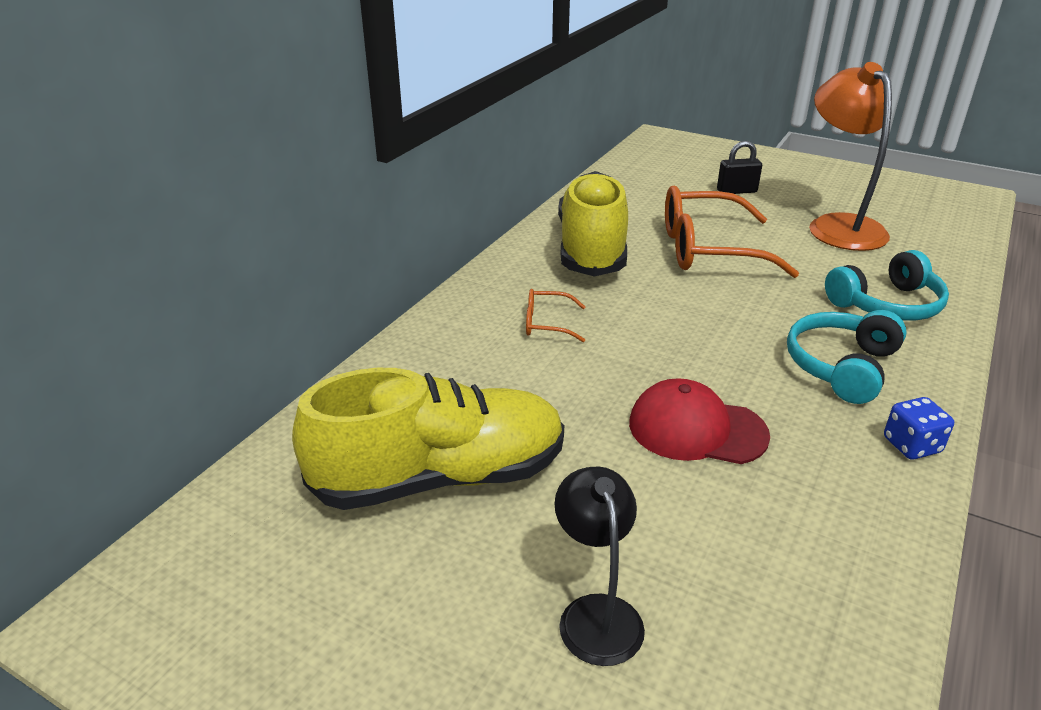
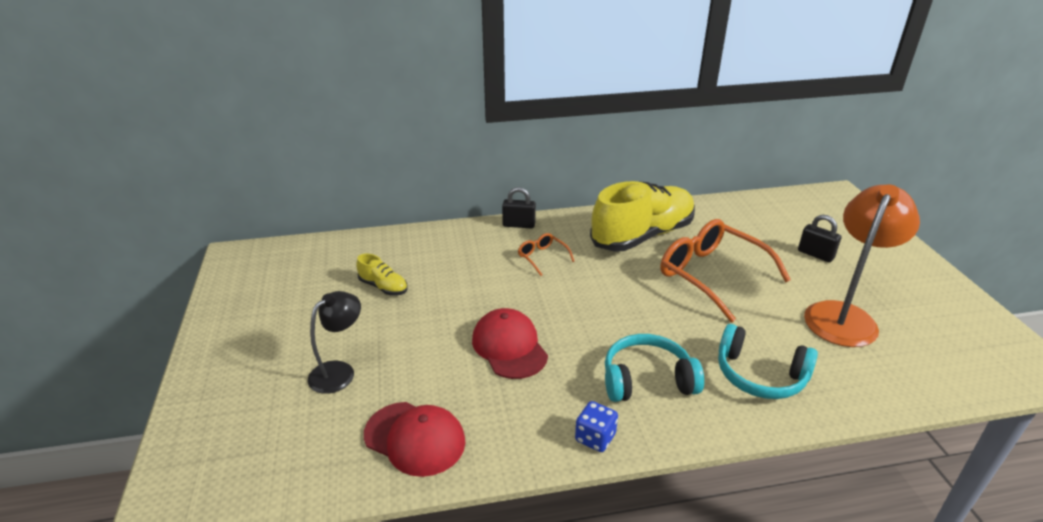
camera: 50 degrees right, 0 degrees up
yellow shoe [292,368,564,510] -> yellow shoe [356,254,408,295], size x0.43
none -> red cap [364,402,465,477]
none -> black padlock [502,187,536,229]

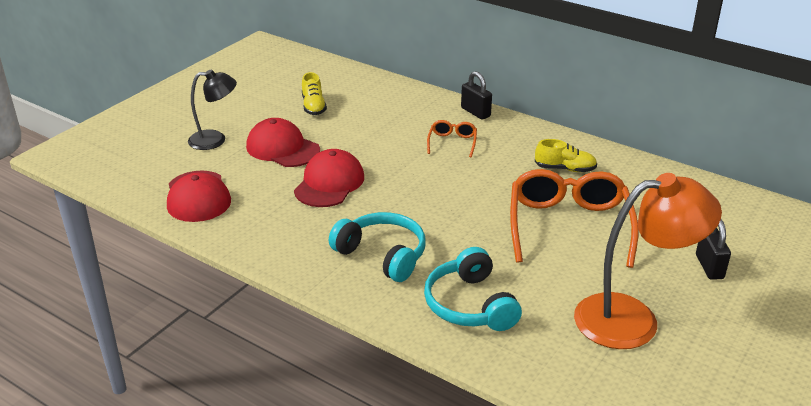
camera: 45 degrees right, 0 degrees up
blue dice [575,401,618,452] -> none
yellow shoe [590,181,695,251] -> yellow shoe [535,139,597,172], size x0.43
none -> red cap [246,118,320,167]

